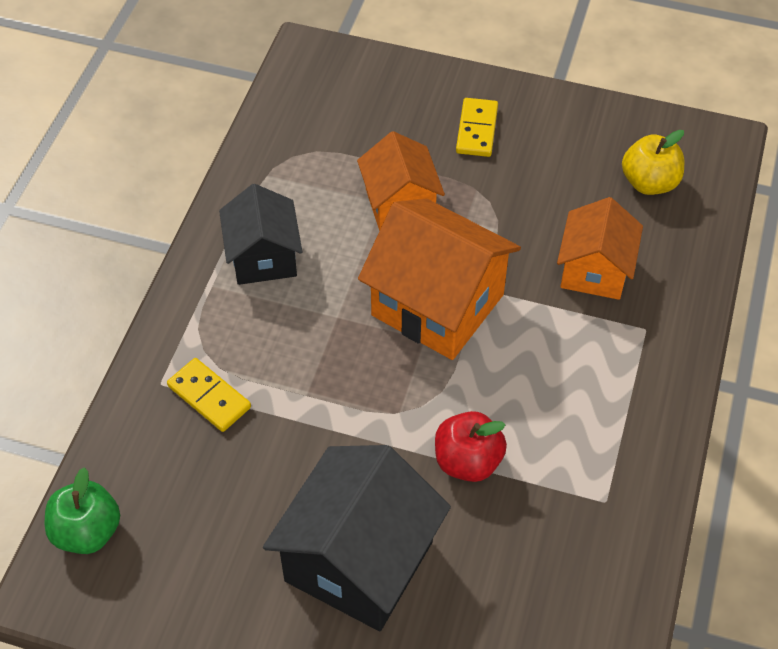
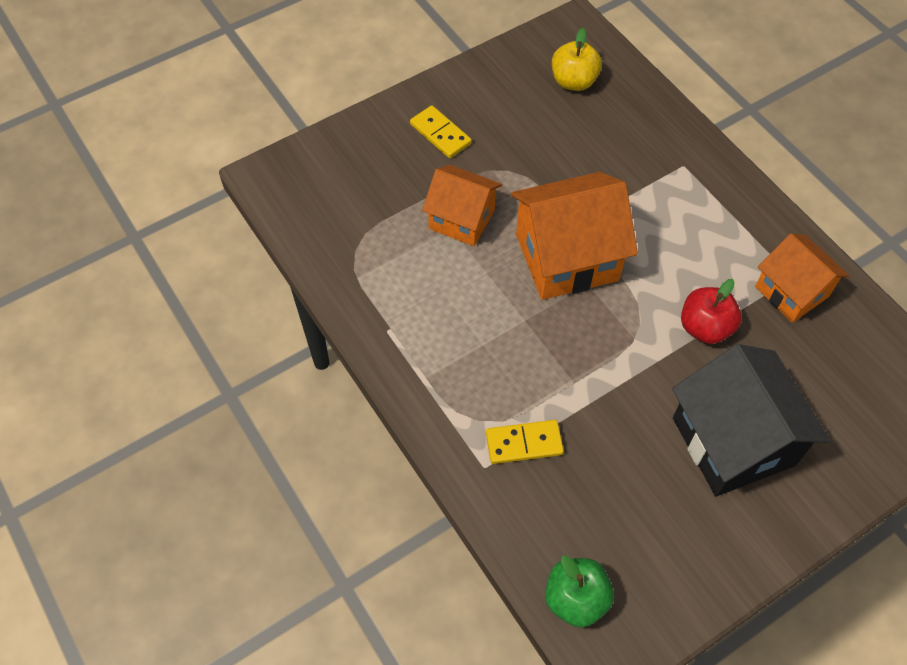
camera: 50 degrees left, 5 degrees up
black house [219,184,302,285] -> none
orange house [557,197,643,300] -> orange house moved to [755,233,849,323]

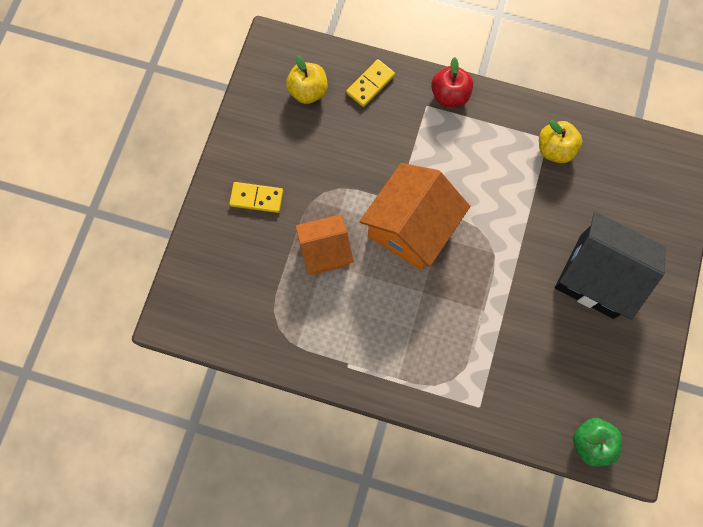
camera: 40 degrees left, 15 degrees up
yellow domino [486,420,564,464] -> yellow domino moved to [346,59,395,107]
red apple [681,279,742,344] -> red apple moved to [431,57,473,107]
orange house [755,233,849,323] -> yellow apple [539,120,582,163]

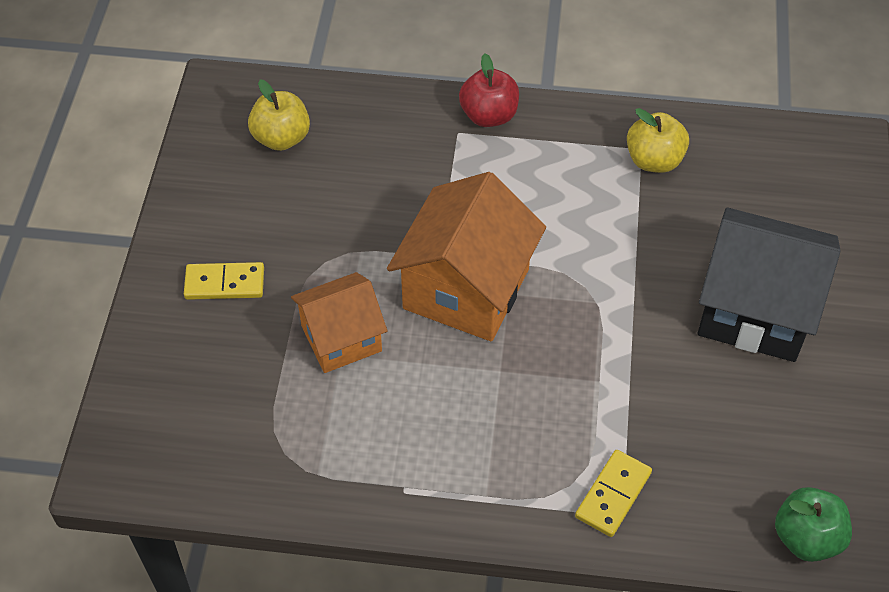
camera: 10 degrees left, 20 degrees down
yellow domino [346,59,395,107] -> yellow domino moved to [575,450,652,537]

